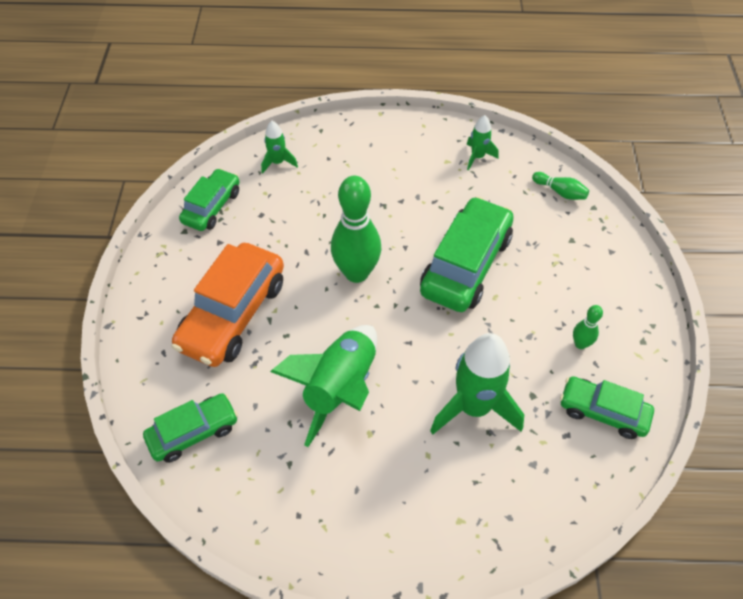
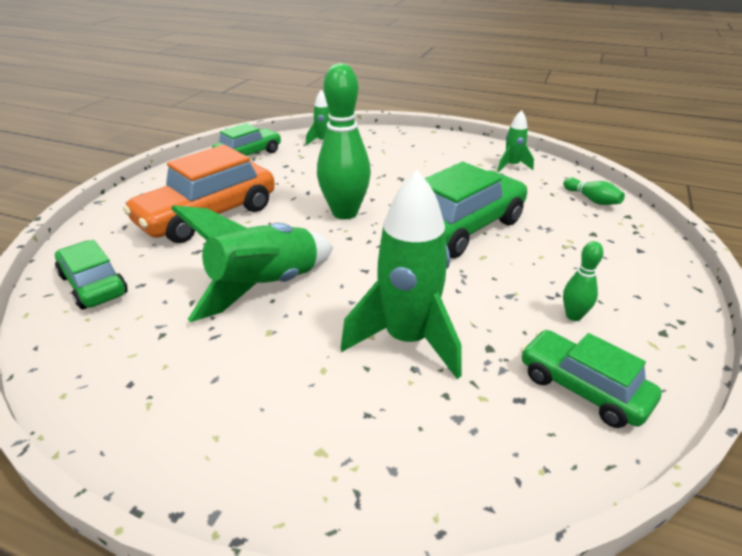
camera: 20 degrees right, 20 degrees down
green car [143,393,238,463] -> green car turned 120 degrees counterclockwise [55,240,128,309]

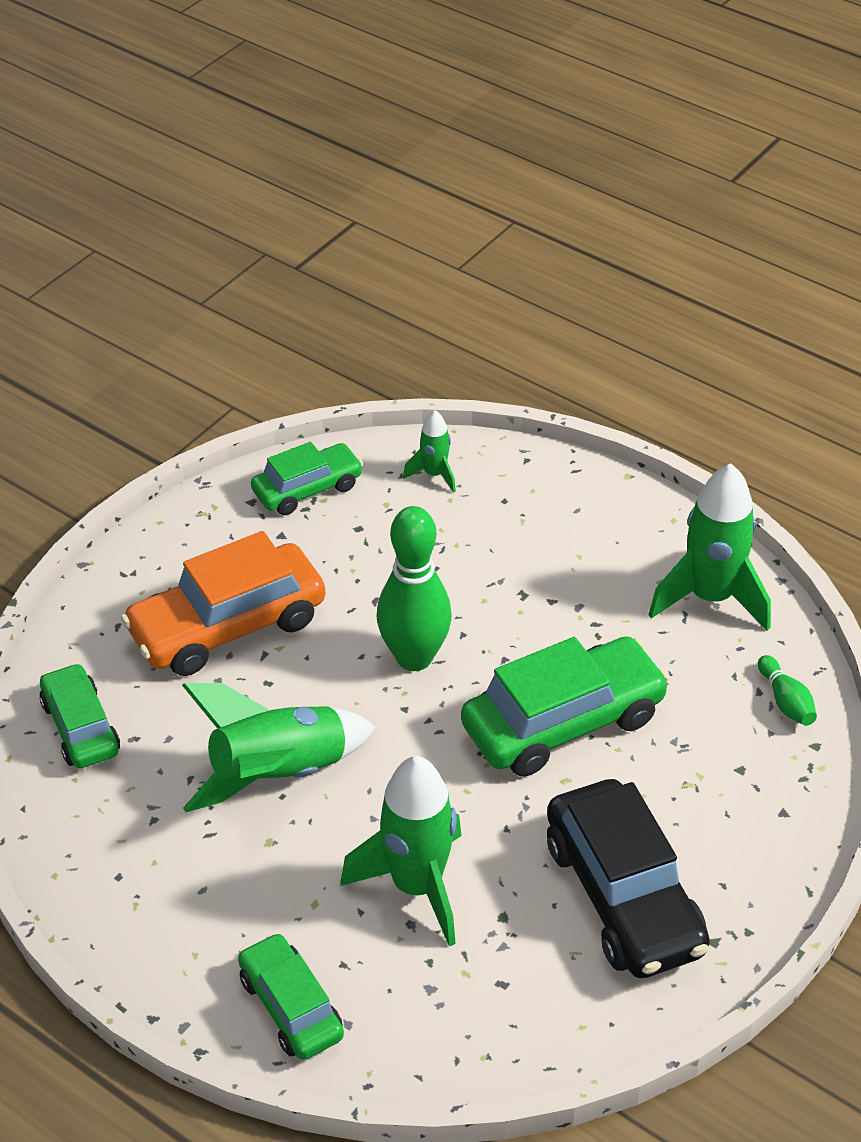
camera: 15 degrees right, 10 degrees up
green rocket [497,110,534,172] -> green rocket [648,464,771,631], size x2.01
green car [521,330,662,428] -> green car moved to [238,932,344,1060]
green bowling pin [563,241,603,321] -> black car [547,779,710,978]

